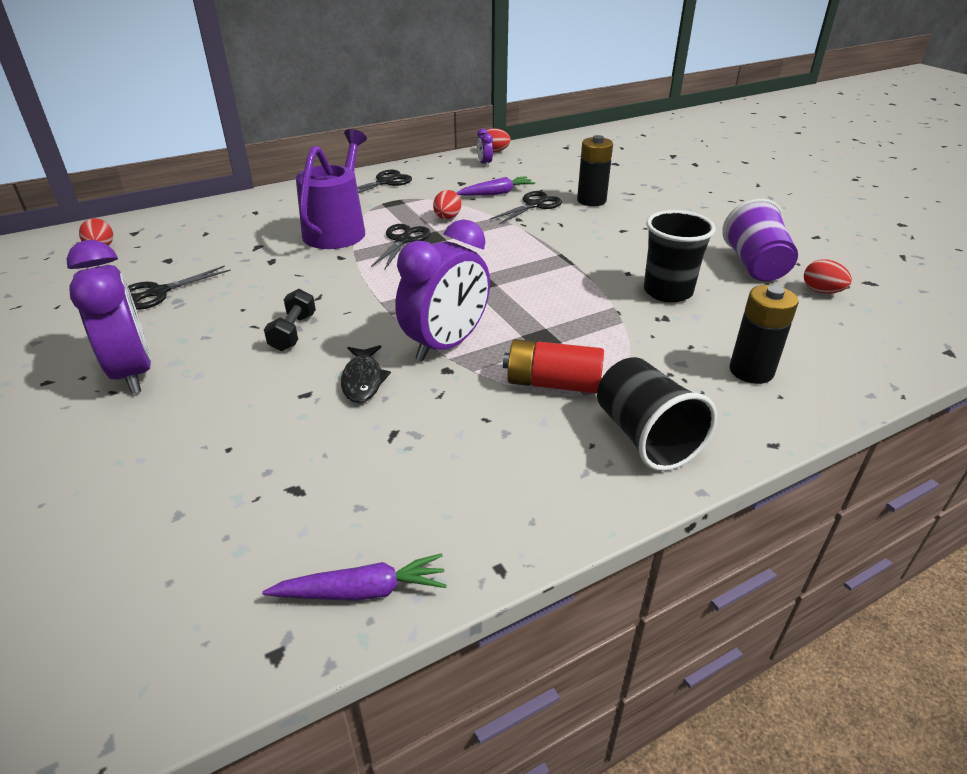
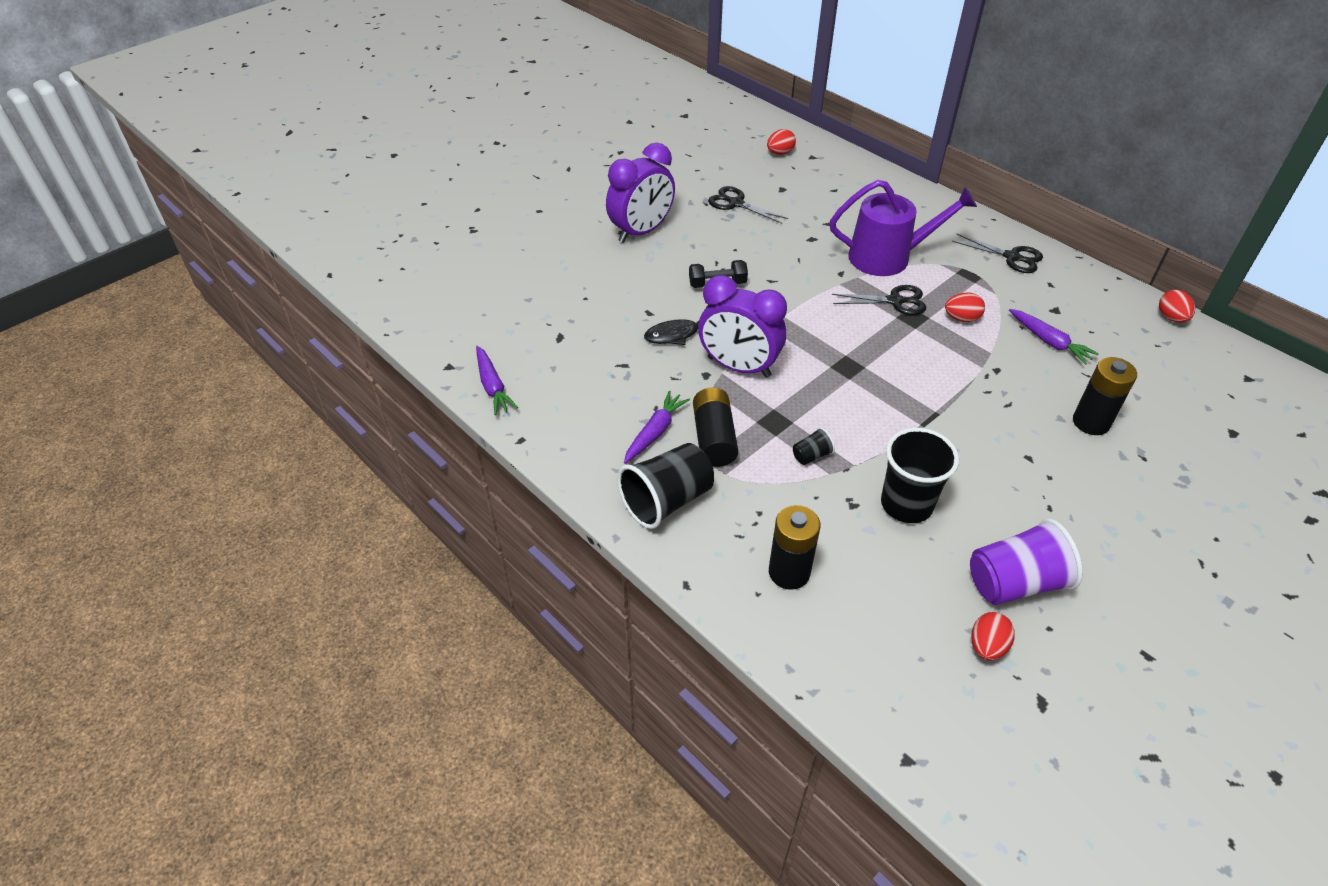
camera: 75 degrees right, 10 degrees up
purple clock [477,128,493,167] -> none
black scissors [490,191,562,224] -> none
red battery [503,339,604,393] -> black battery [693,387,738,467]
none -> purple carrot [624,391,690,464]
none -> black cup [793,427,835,465]

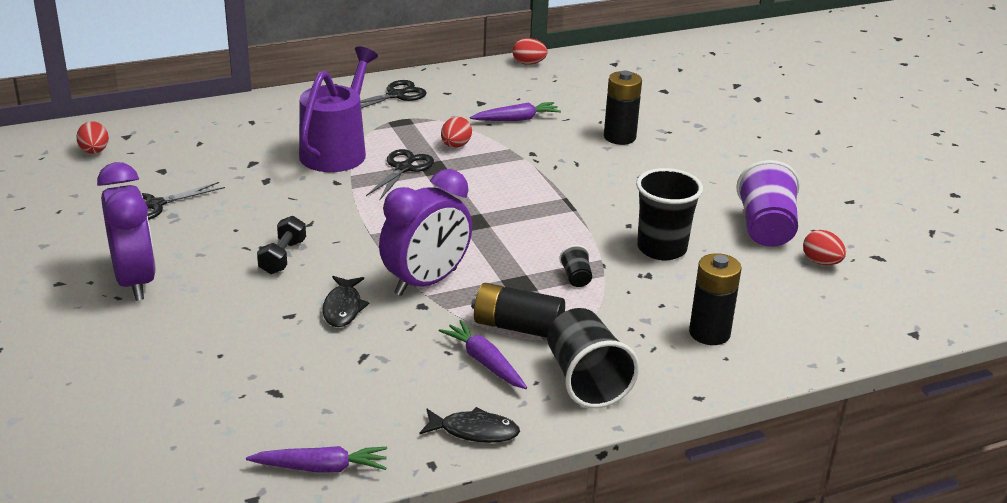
camera: 70 degrees left, 15 degrees down
none -> black fish [420,407,520,443]

